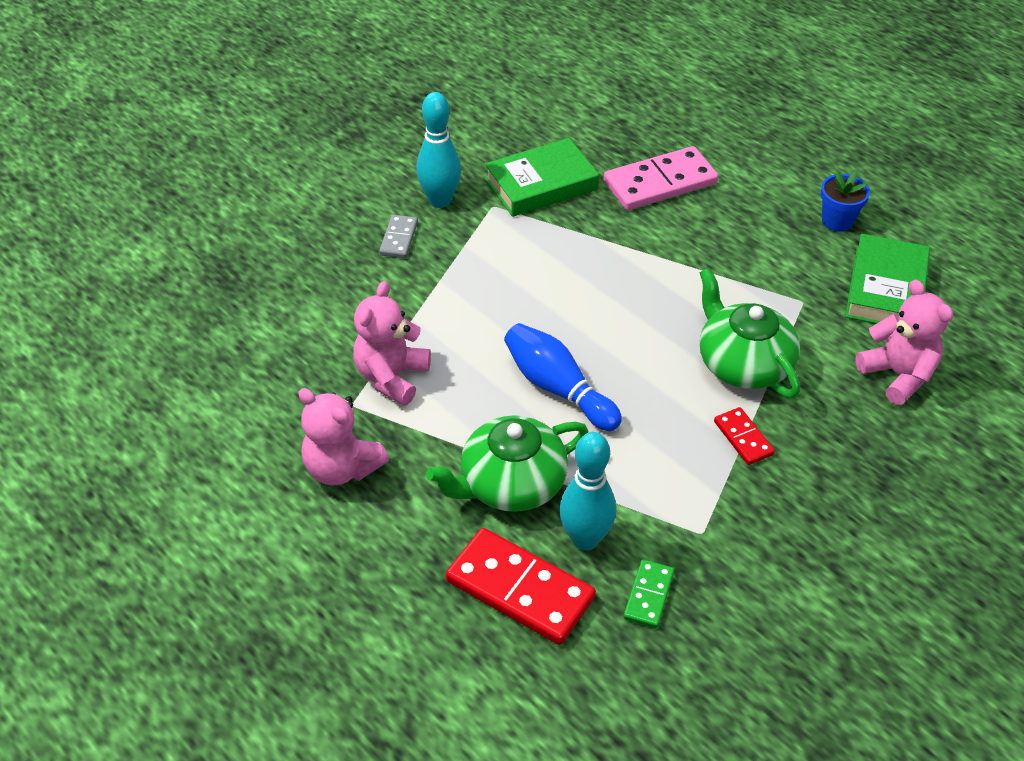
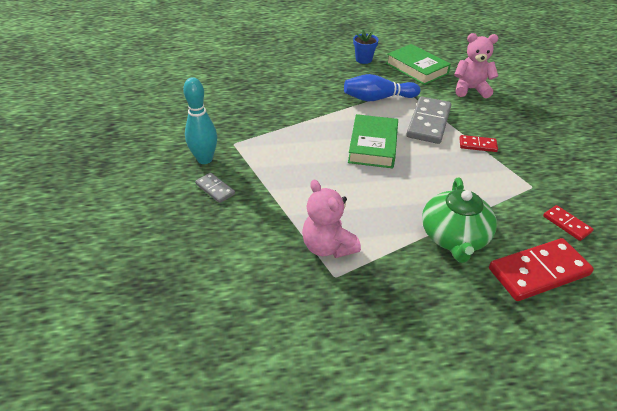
camera: 55 degrees left, 5 degrees down
pink teddy bear [298,388,389,486] -> none
green book [485,138,599,217] -> green book moved to [348,114,398,168]
blue bowling pin [504,323,622,431] -> blue bowling pin moved to [344,74,420,101]
turquoise bowling pin [559,432,616,551] -> none
pink domino [604,146,719,210] -> none
green domino [624,559,674,628] -> red domino [543,205,594,241]
green teapot [700,268,800,398] -> grey domino [406,97,452,144]

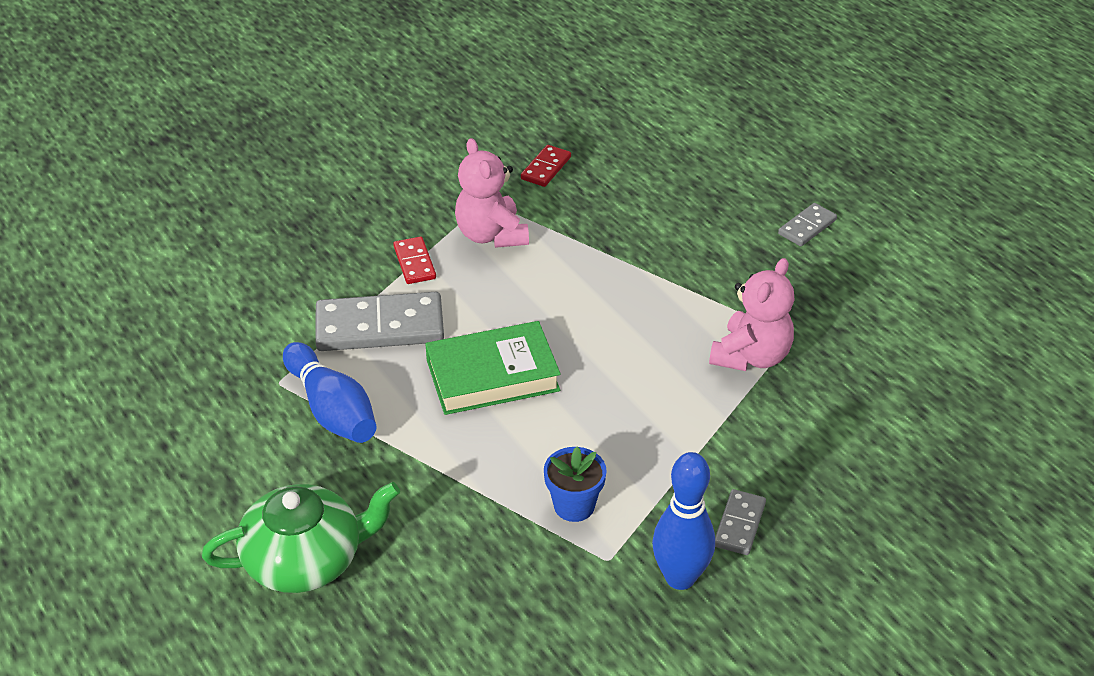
camera: 115 degrees left, 0 degrees up
turquoise bowling pin [183,77,217,164] -> blue bowling pin [652,452,715,590]
blue flower pot [353,30,379,64] -> blue flower pot moved to [544,446,607,522]
green book [386,44,451,85] -> none
green teapot [422,177,497,263] -> green teapot moved to [202,482,400,593]
pink teddy bear [454,33,498,98] -> pink teddy bear moved to [455,138,529,248]
red domino [489,238,594,301] -> none
none -> grey domino [778,203,837,246]

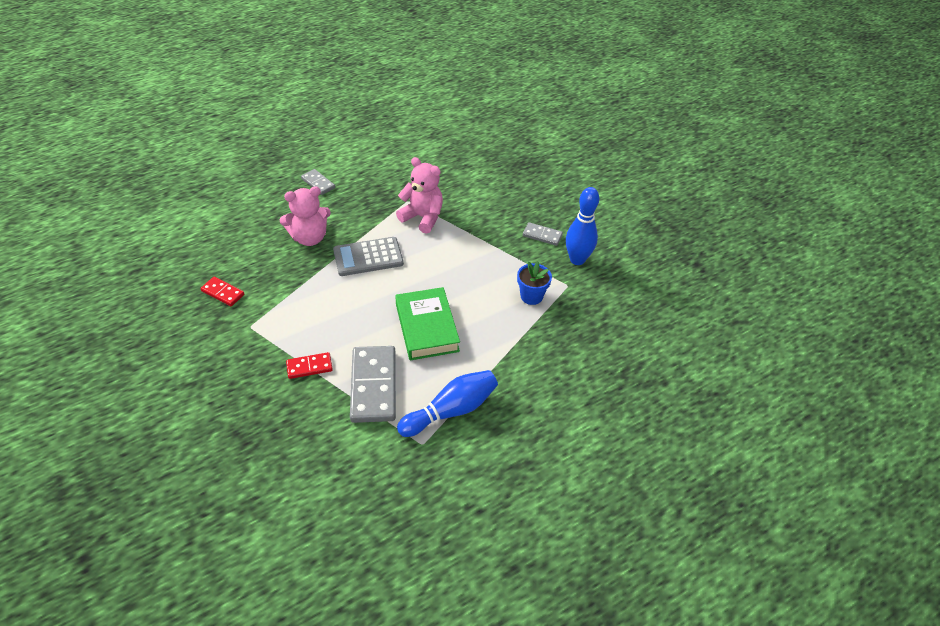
camera: 90 degrees left, 5 degrees up
green teapot [202,482,400,593] -> none
pink teddy bear [455,138,529,248] -> pink teddy bear moved to [280,187,331,246]
none -> grey calculator [333,237,404,276]

